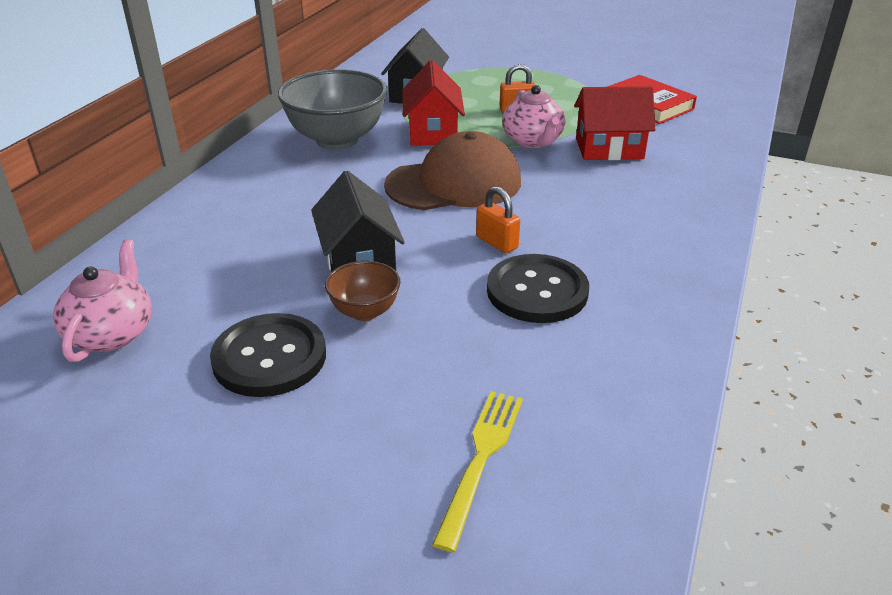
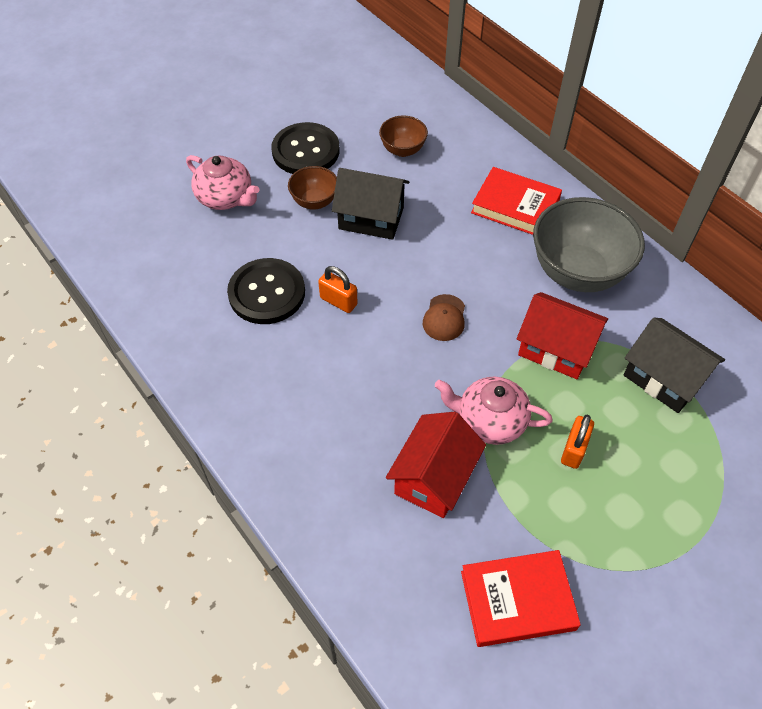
camera: 120 degrees right, 20 degrees up
pink teapot [53,239,152,362] -> pink teapot moved to [186,155,260,210]
brown cap [384,131,521,210] -> brown cap [423,294,465,341], size x0.43
yellow fork [432,391,523,552] -> none
orange padlock [476,186,520,253] -> orange padlock turned 45 degrees clockwise [318,266,358,313]
none -> brown bowl [379,115,428,157]
none -> red book [471,167,562,235]

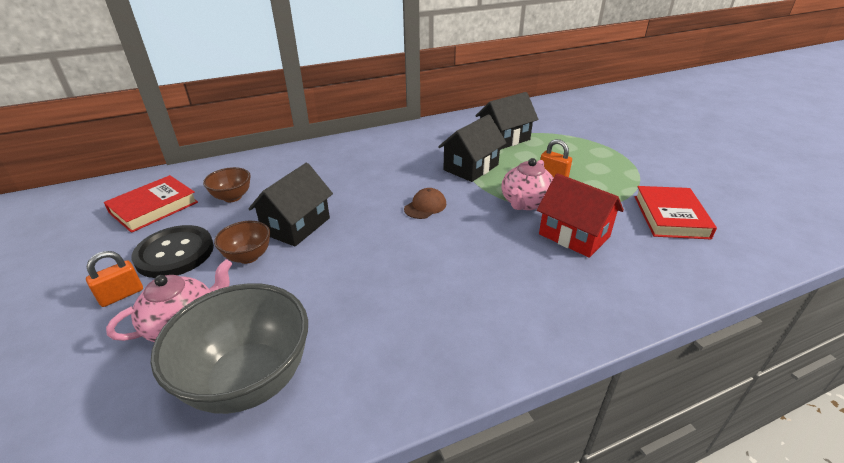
camera: 75 degrees left, 20 degrees down
black button [227,258,305,324] -> none
orange padlock [318,266,358,313] -> orange padlock moved to [86,251,143,307]
brown cap [423,294,465,341] -> brown cap turned 75 degrees counterclockwise [404,188,446,219]
red book [471,167,562,235] -> red book moved to [104,175,198,233]
red house [517,292,608,379] -> black house [438,114,506,182]
grey bowl [533,197,645,292] -> grey bowl moved to [150,283,308,414]

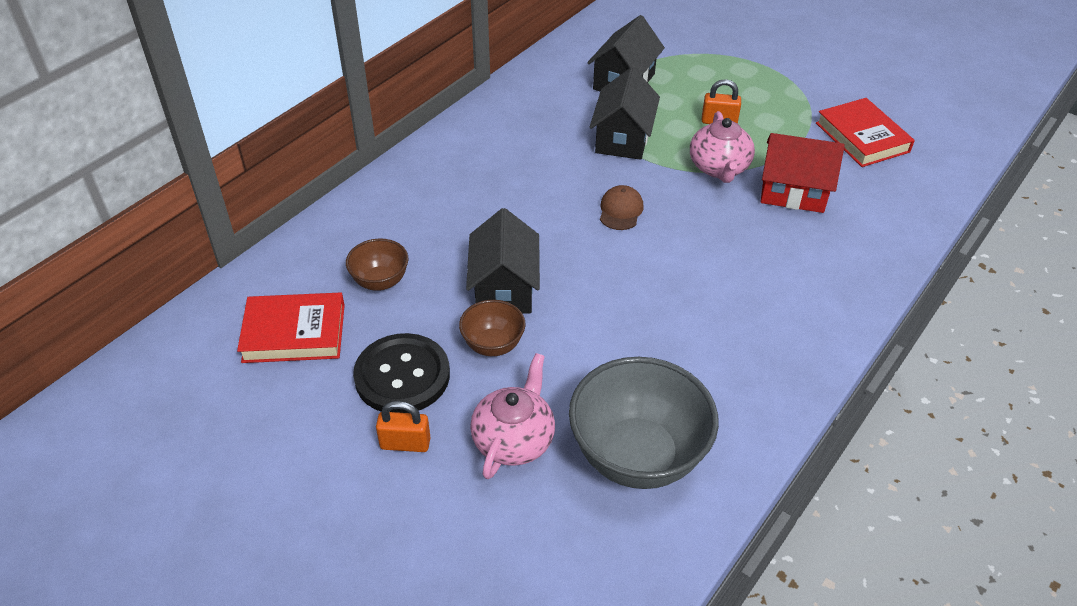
camera: 30 degrees left, 10 degrees up
orange padlock [86,251,143,307] -> orange padlock turned 75 degrees clockwise [376,401,431,452]
red book [104,175,198,233] -> red book turned 75 degrees clockwise [237,293,345,363]

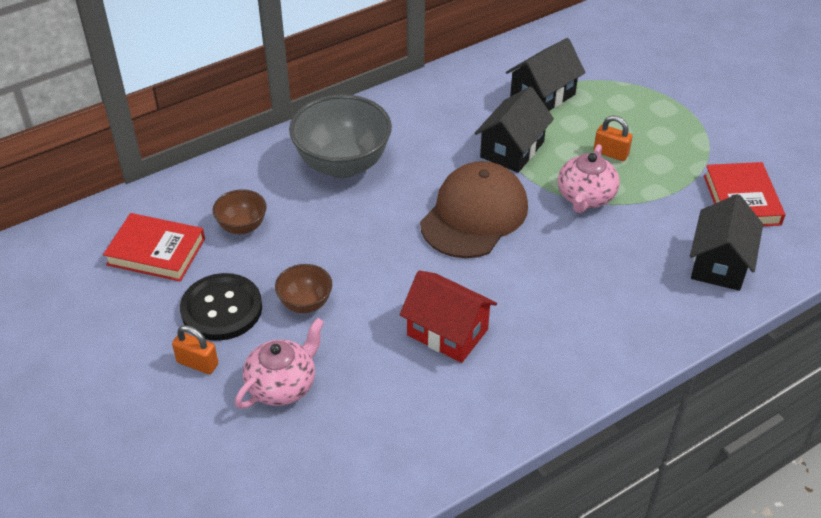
camera: 20 degrees right, 0 degrees up
black house [466,208,540,313] -> black house moved to [690,194,763,291]
grey bowl [569,357,719,489] -> grey bowl moved to [289,94,392,178]
brown cap [600,185,643,230] -> brown cap [420,161,528,258], size x2.32
red house [761,133,845,213] -> red house moved to [400,270,497,363]

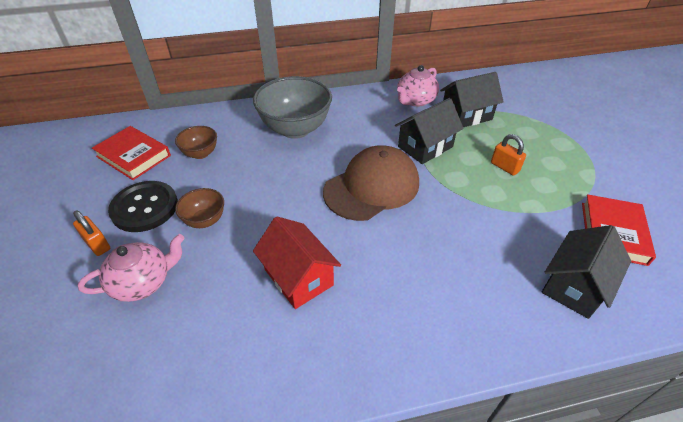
camera: 20 degrees right, 0 degrees up
pink teapot [558,144,620,213] -> pink teapot moved to [397,65,439,107]

